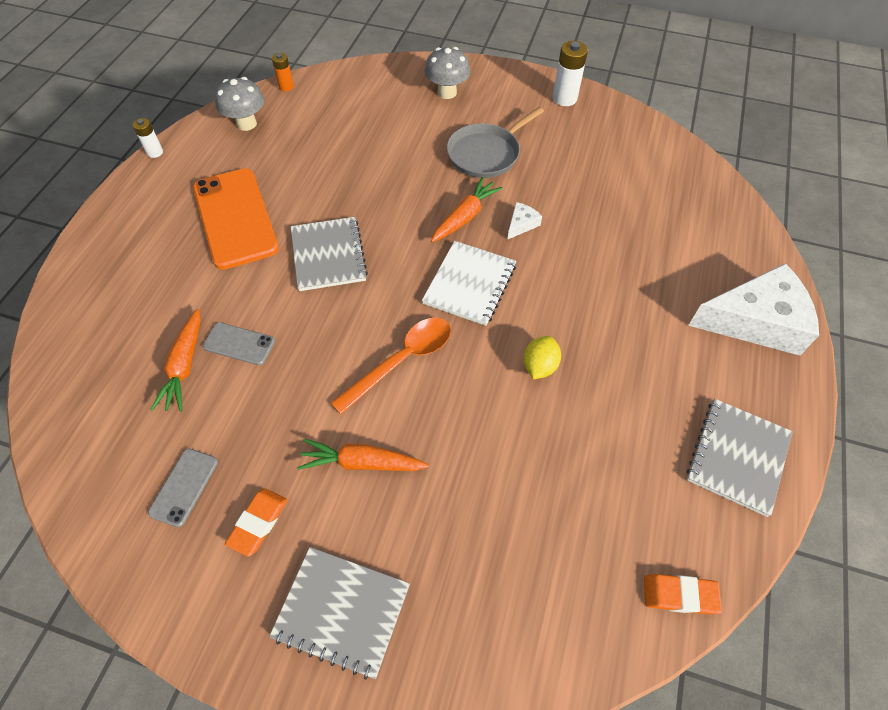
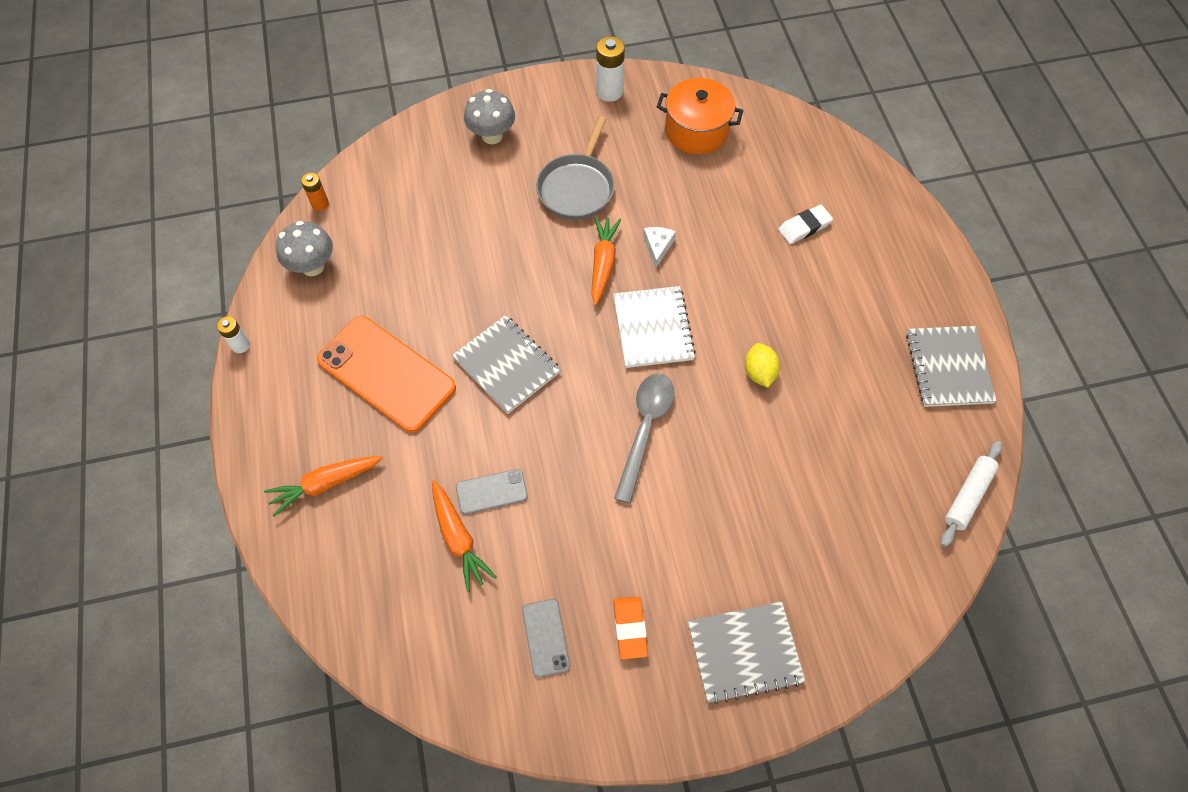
camera: 30 degrees left, 5 degrees up
orange carrot [297,438,429,471] -> orange carrot moved to [264,456,383,517]
orange spoon [330,318,451,415] -> grey spoon [614,373,675,504]
orange eraser [644,574,722,615] -> white rolling pin [940,441,1002,547]
white cheese [688,263,819,356] -> none
none -> orange pot [657,78,743,154]
none -> white eraser [778,204,833,244]

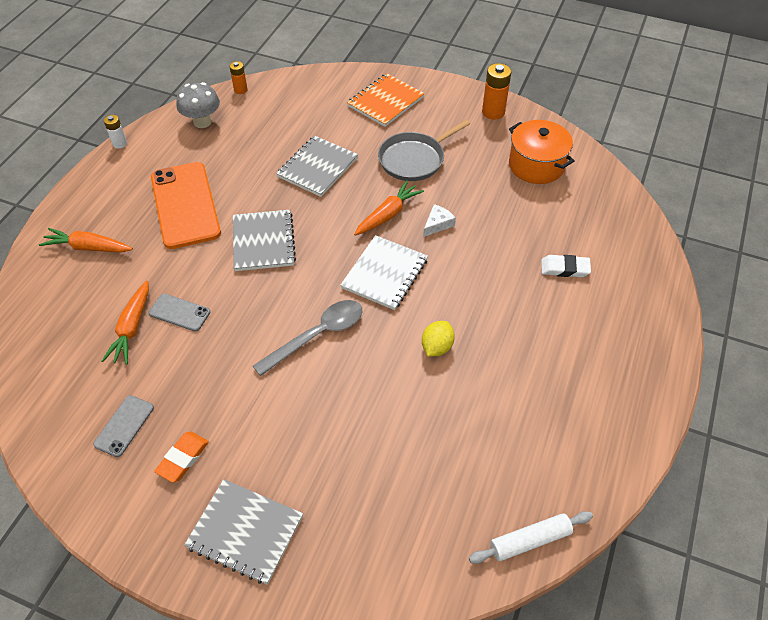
camera: 35 degrees right, 10 degrees down
grey mushroom [464,89,515,144] -> orange notebook [347,73,425,127]
white battery [596,36,625,102] -> orange battery [482,63,511,120]
grey notebook [906,326,997,407] -> grey notebook moved to [276,135,358,197]

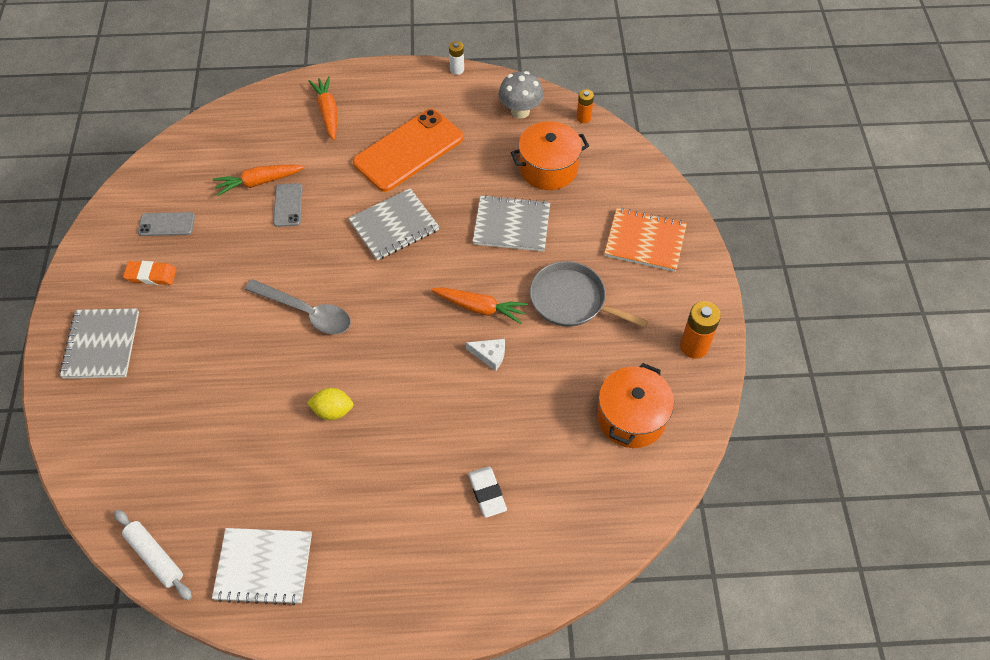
camera: 65 degrees right, 5 degrees up
white notebook [341,235,428,310] -> white notebook moved to [212,528,312,605]
none -> orange pot [511,121,589,190]

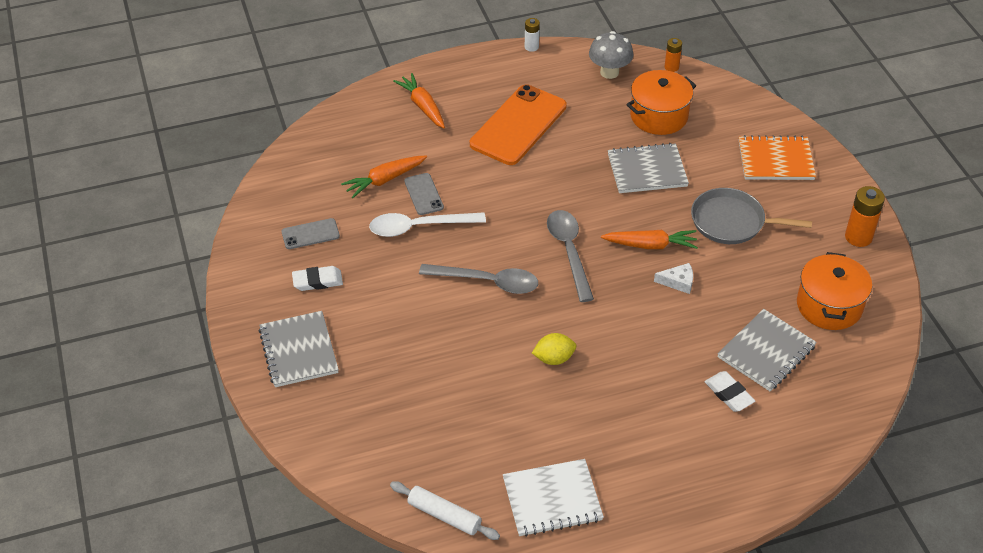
camera: 15 degrees left, 10 degrees down
orange eraser [123,261,177,285] -> white eraser [292,266,343,291]
grey notebook [348,188,439,260] -> grey notebook moved to [717,309,817,391]
none -> white spoon [369,212,486,237]
none -> grey spoon [547,210,594,302]

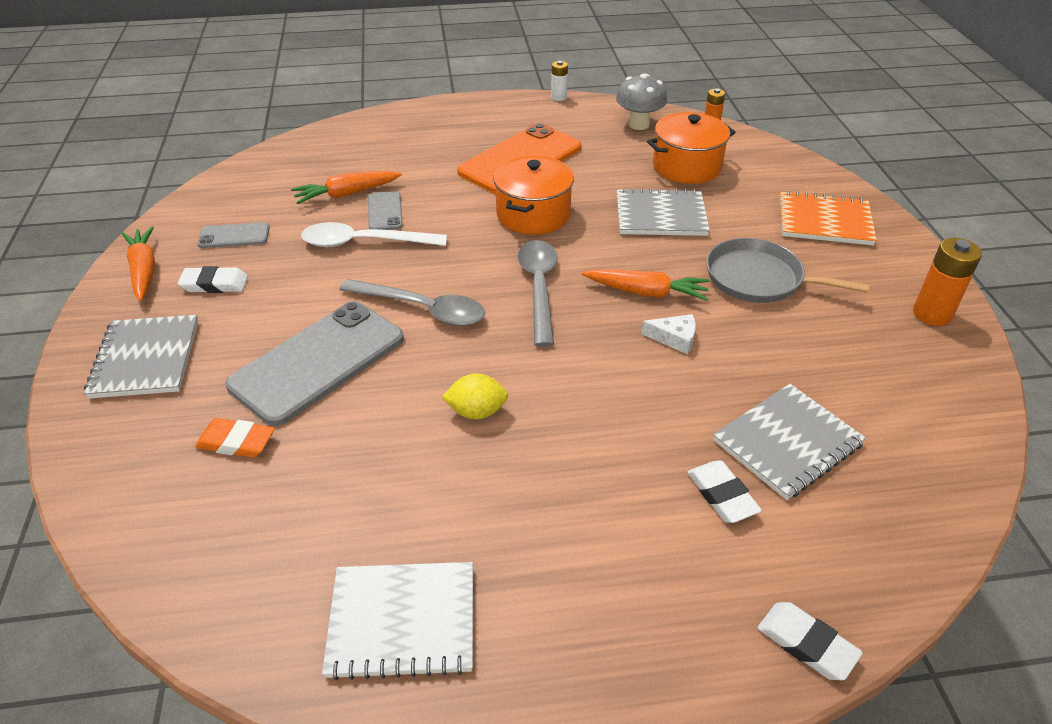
camera: 10 degrees right, 5 degrees down
white rolling pin [390,481,500,540] -> none
orange carrot [393,73,445,128] -> orange carrot moved to [122,226,155,301]
orange pot [797,252,872,330] -> orange pot moved to [493,156,574,235]
none -> orange eraser [195,418,275,458]
none -> grey phone [225,302,404,426]
none -> white eraser [757,602,863,680]

